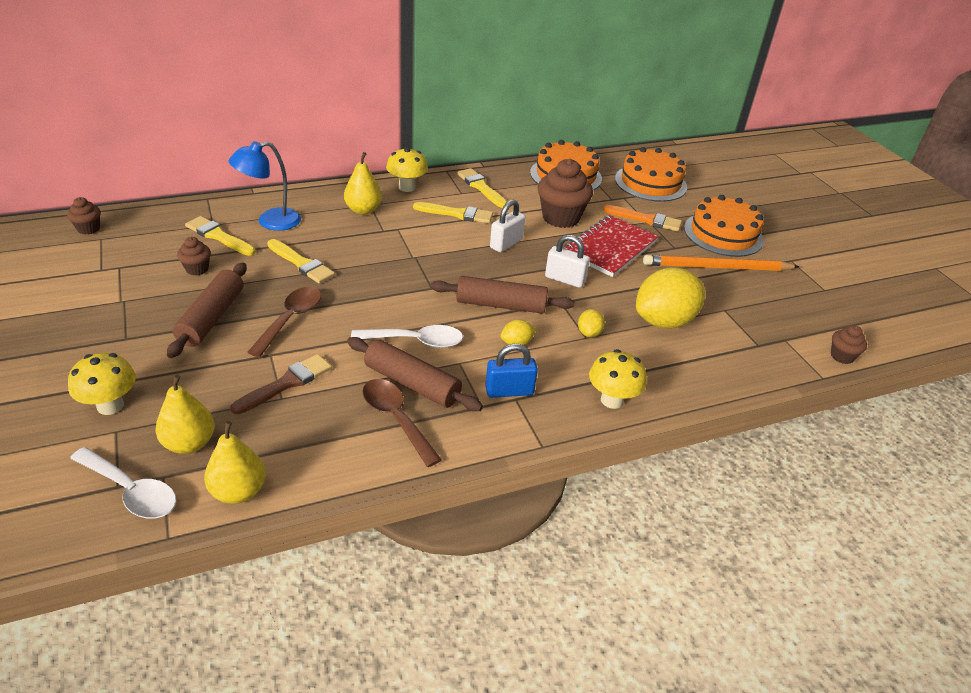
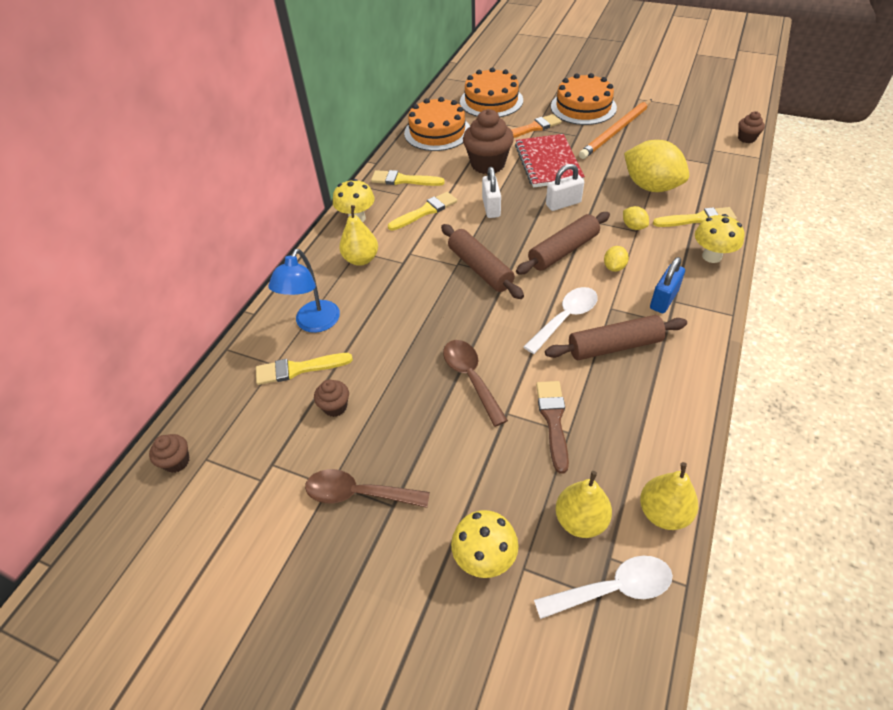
camera: 40 degrees left, 10 degrees up
brown rolling pin [167,263,247,358] -> brown rolling pin moved to [441,224,524,299]
yellow brush [267,239,335,283] -> yellow brush moved to [653,207,737,227]
brown spoon [363,379,442,467] -> brown spoon moved to [305,469,430,508]
yellow lemon [636,267,705,329] -> yellow lemon turned 60 degrees counterclockwise [624,140,689,192]

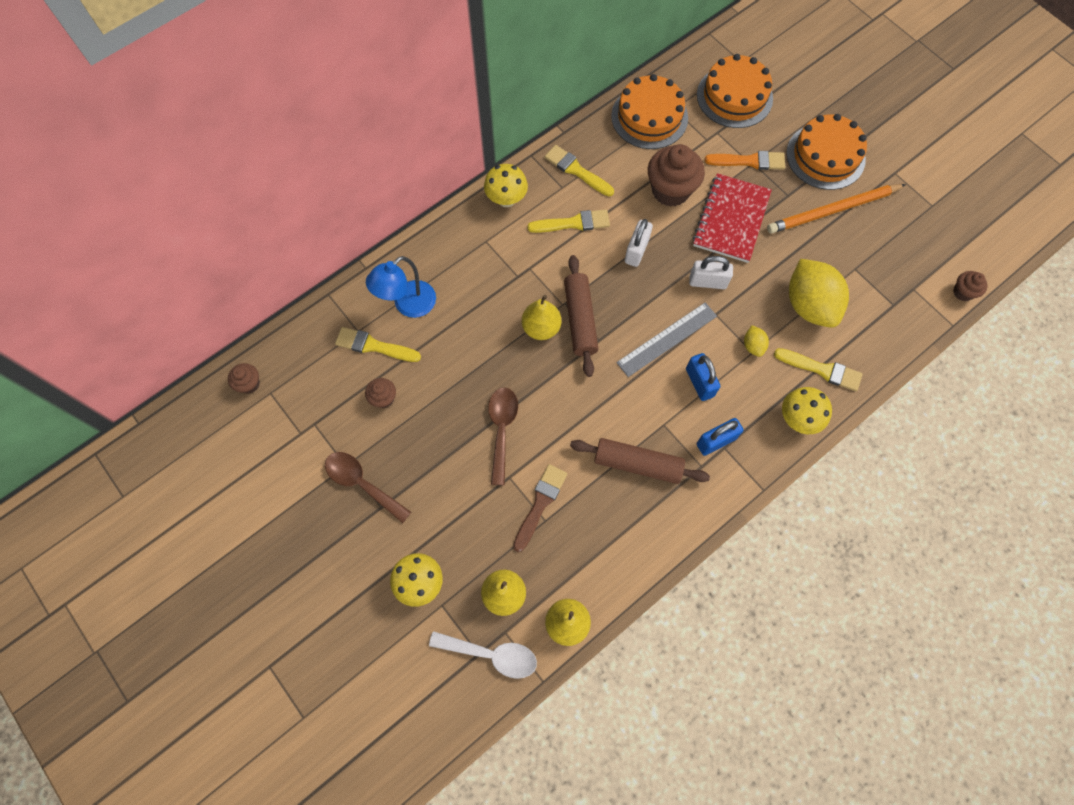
camera: 25 degrees right, 20 degrees up
yellow pear [339,205,378,266] -> yellow pear moved to [522,295,561,340]
brown rolling pin [516,212,610,275] -> grey ruler [616,302,717,377]
white spoon [523,287,598,354] -> none
yellow lemon [604,246,629,272] -> blue padlock [686,353,720,401]

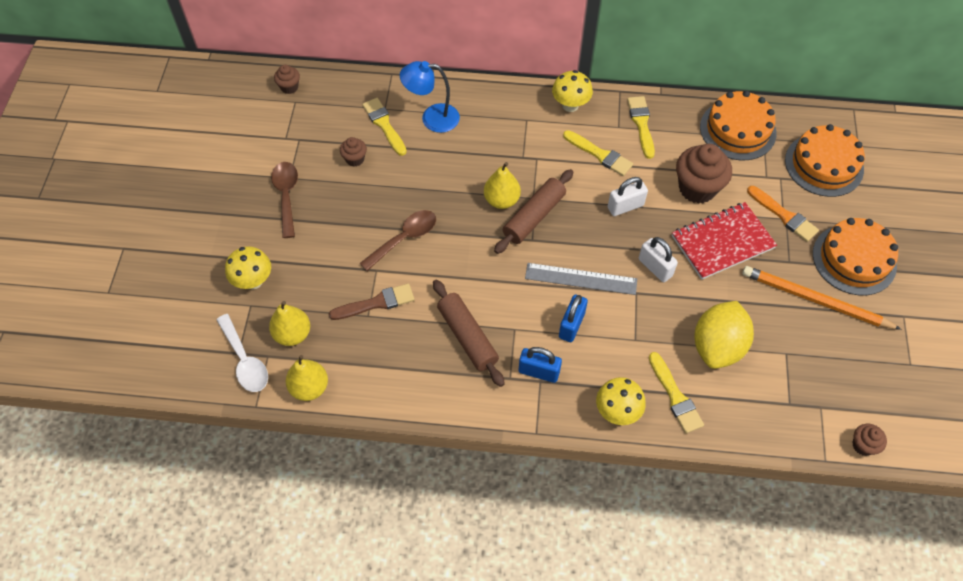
camera: 45 degrees right, 10 degrees down
yellow lemon [744,325,769,357] -> none

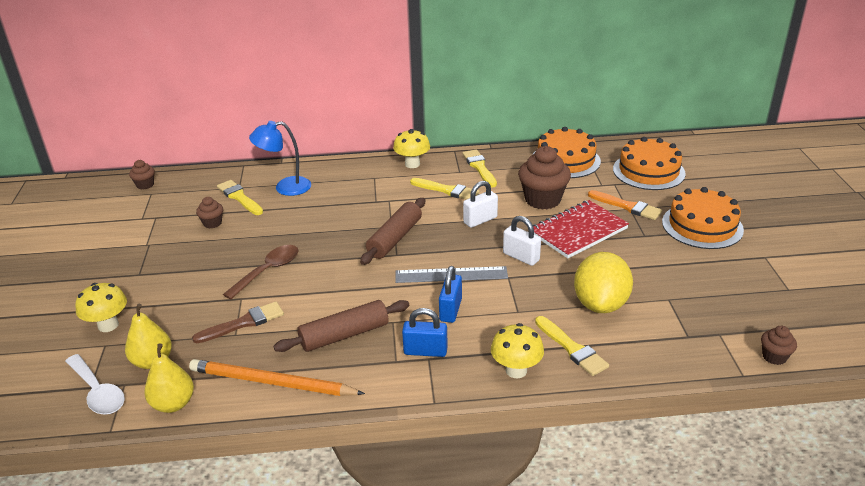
camera: 10 degrees left, 25 degrees down
brown spoon [271,162,298,238] -> none
brown rolling pin [433,279,505,387] -> brown rolling pin turned 75 degrees counterclockwise [273,300,409,352]
yellow pear [484,162,521,209] -> none
orange pencil [742,266,902,330] -> orange pencil moved to [189,359,365,396]

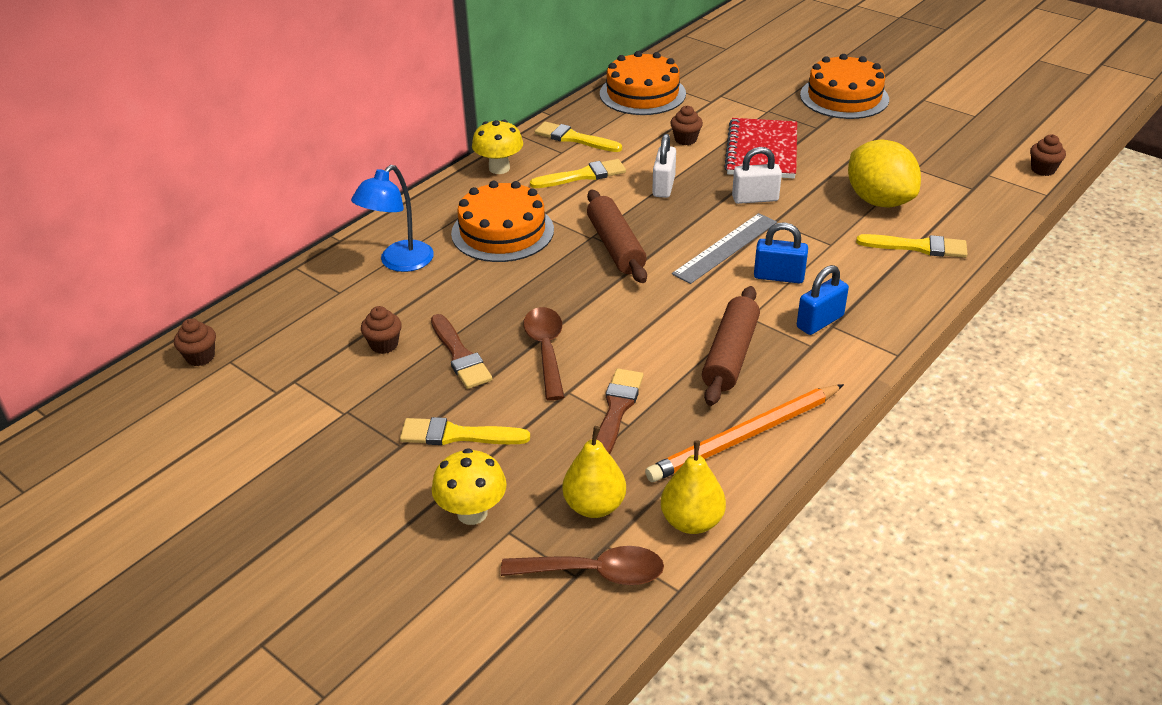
camera: 45 degrees left, 5 degrees up
white spoon [65,354,125,415] -> brown spoon [501,546,664,585]
yellow brush [217,180,263,215] -> yellow brush moved to [400,417,530,445]
blue padlock [439,266,462,323] -> blue padlock turned 45 degrees counterclockwise [754,222,808,283]
yellow mushroom [491,323,544,378] -> none
brown cupcake [518,146,571,210] -> brown cupcake [670,105,703,145], size x0.50
orange brush [588,190,662,220] -> none
orange cake [613,137,686,190] -> orange cake moved to [451,181,554,262]
none -> brown brush [431,314,492,389]

